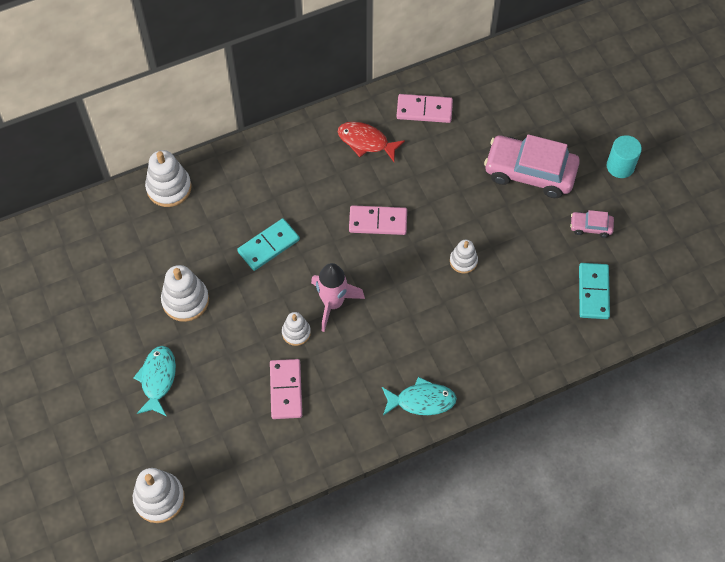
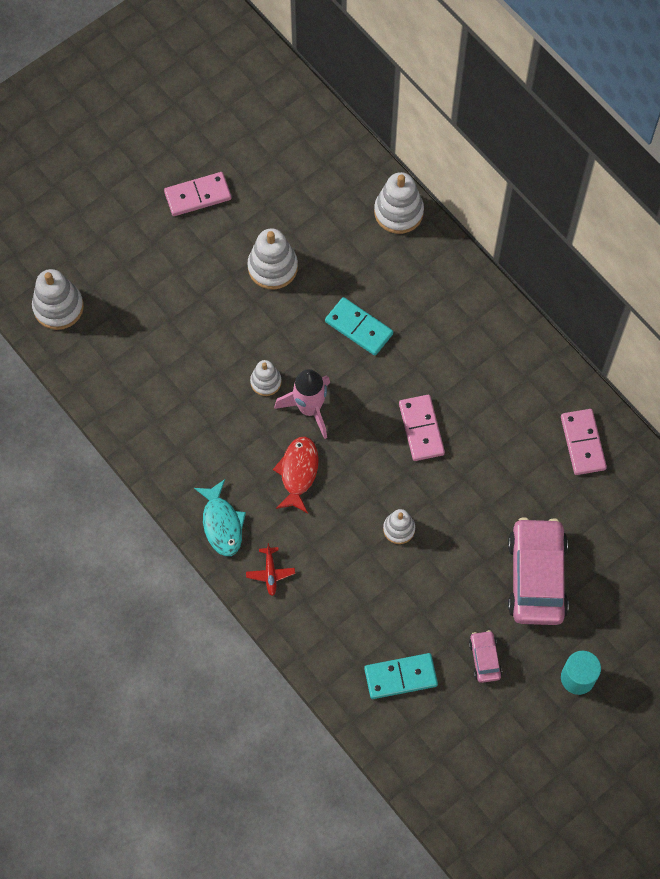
camera: 75 degrees right, 5 degrees up
turquoise fish [133,346,176,416] -> none
pink domino [270,359,302,419] -> pink domino moved to [164,172,231,216]
red fish [338,122,405,162] -> red fish moved to [273,437,319,513]
none -> red plane [246,543,295,596]

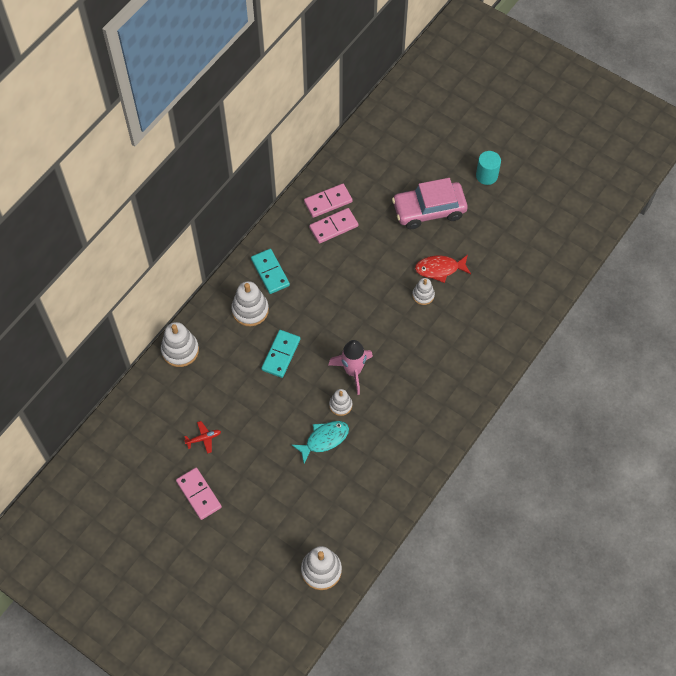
camera: 105 degrees left, 5 degrees down
turquoise fish [194,479,246,556] -> turquoise fish moved to [292,421,349,463]
red plane [246,543,295,596] -> red plane moved to [184,421,221,454]
white stacking toy [247,228,298,289] -> white stacking toy moved to [231,281,269,326]
red fish [273,437,319,513] -> red fish moved to [415,255,471,283]
turquoise domino [364,653,438,699] -> turquoise domino moved to [251,249,290,294]
pink domino [399,395,445,461] -> pink domino moved to [309,208,358,244]
pink car [469,630,502,683] -> none

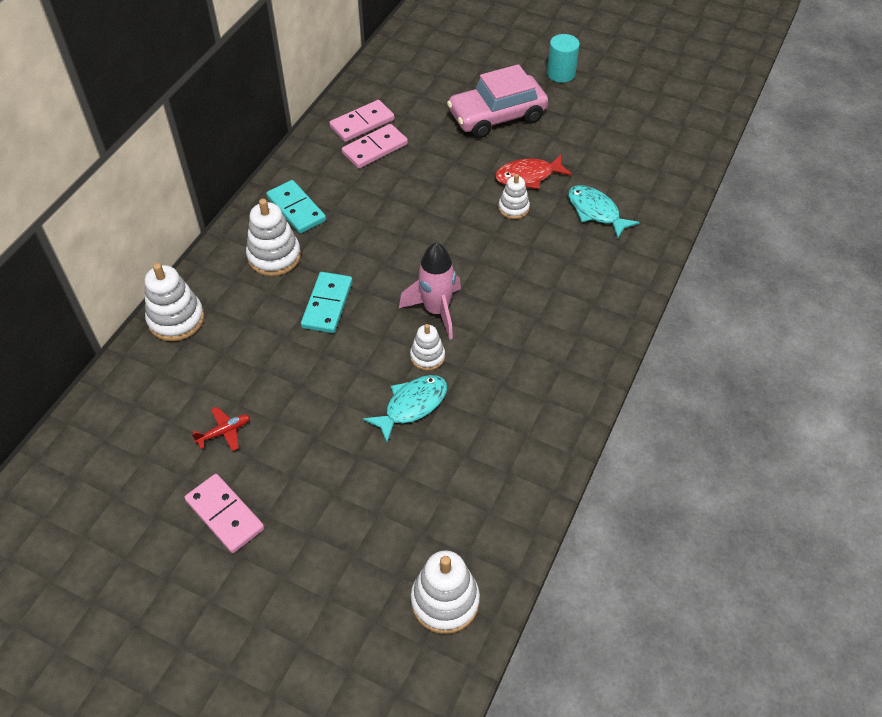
camera: 10 degrees left, 10 degrees down
none -> turquoise fish [568,185,640,239]

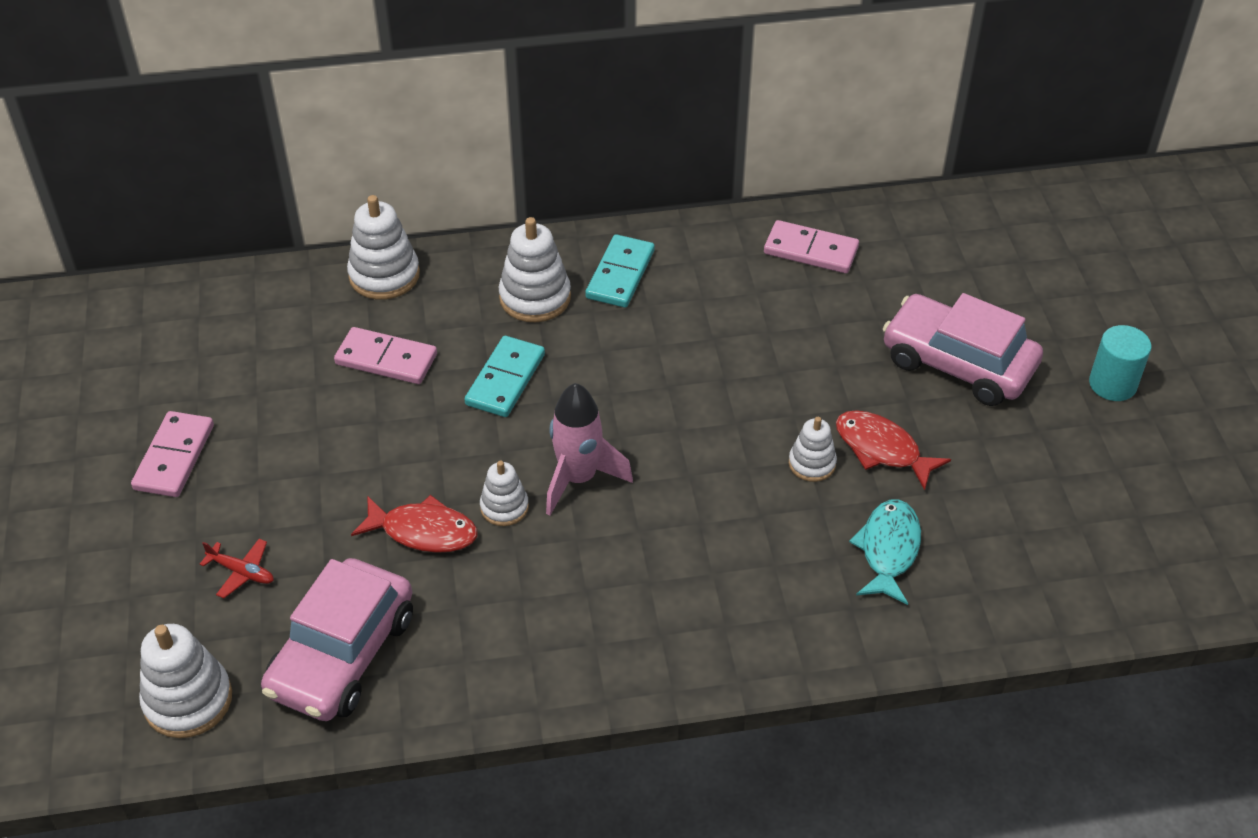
camera: 55 degrees right, 5 degrees down
red plane [192,407,250,451] -> red plane moved to [200,539,274,598]
turquoise domino [301,272,353,333] -> turquoise domino turned 45 degrees counterclockwise [465,336,545,417]
pink domino [342,124,408,168] -> pink domino moved to [334,327,437,384]
turquoise fish [363,375,447,443] -> red fish [351,495,478,553]
none -> pink car [261,558,413,721]

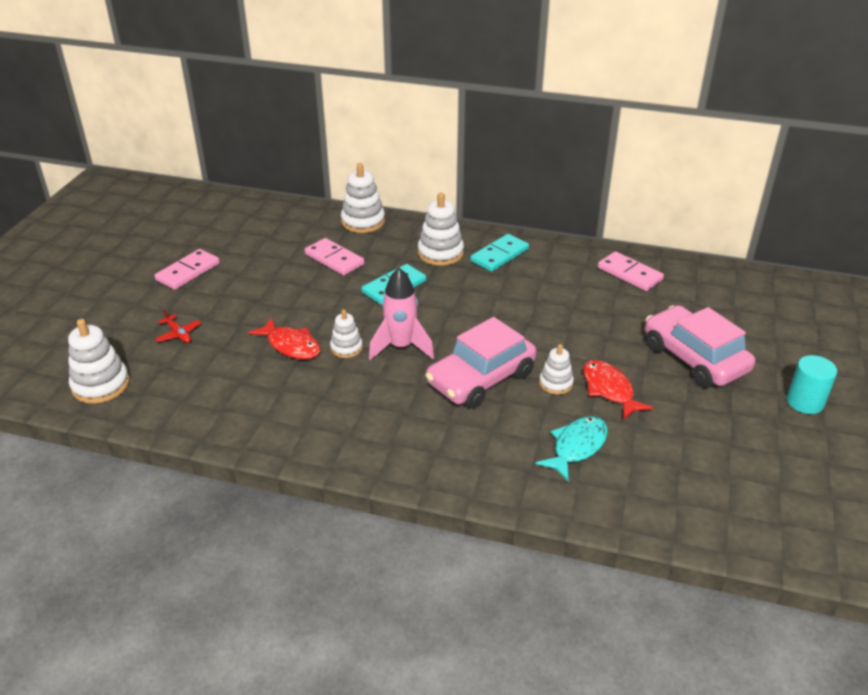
camera: 25 degrees right, 10 degrees down
pink car [261,558,413,721] -> pink car moved to [425,317,537,409]

